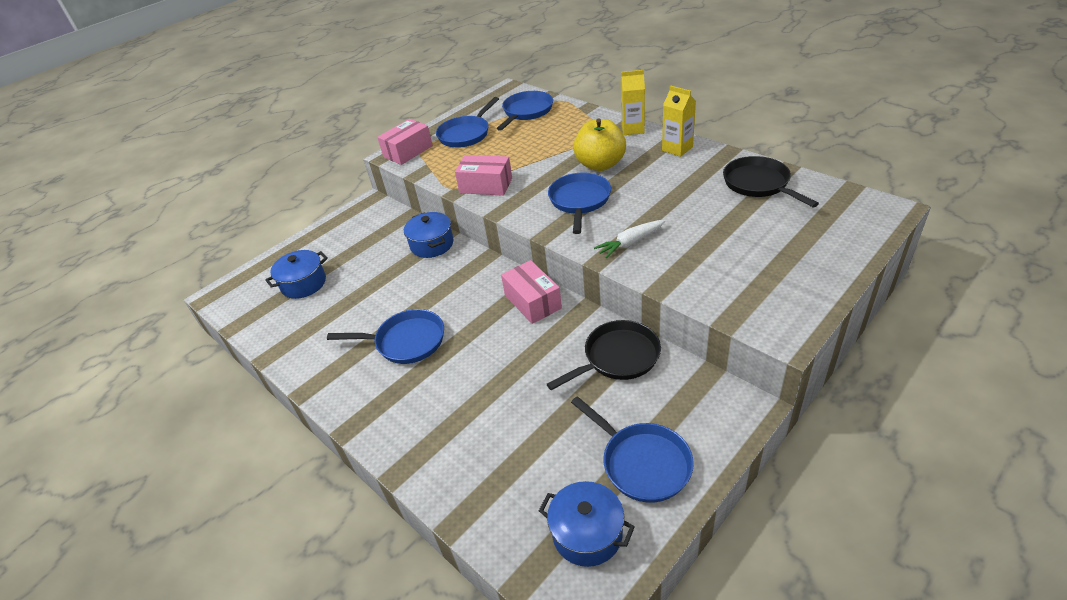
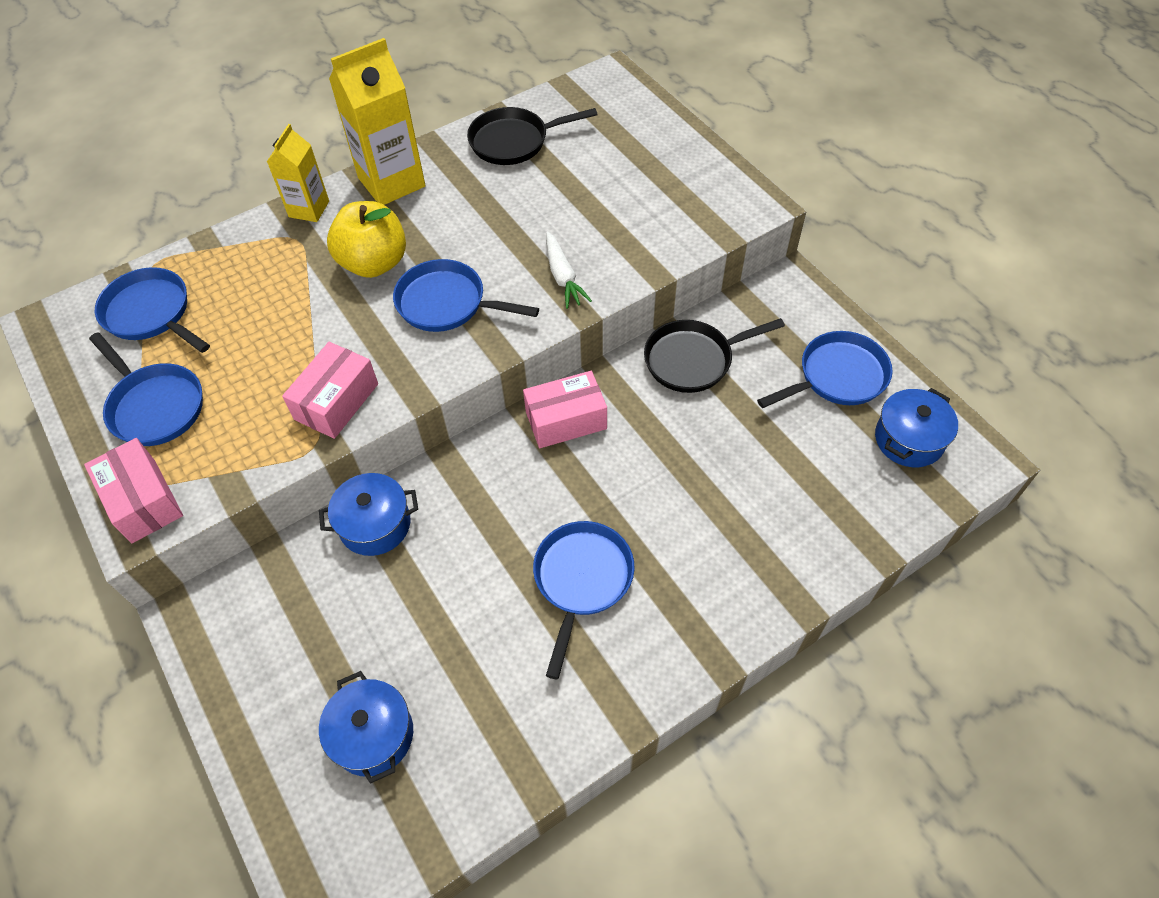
camera: 80 degrees left, 15 degrees up
black pan [547,320,661,390] -> black pan turned 90 degrees counterclockwise [644,318,785,393]
yellow carton [662,86,696,157] -> yellow carton [329,38,426,205], size x1.67

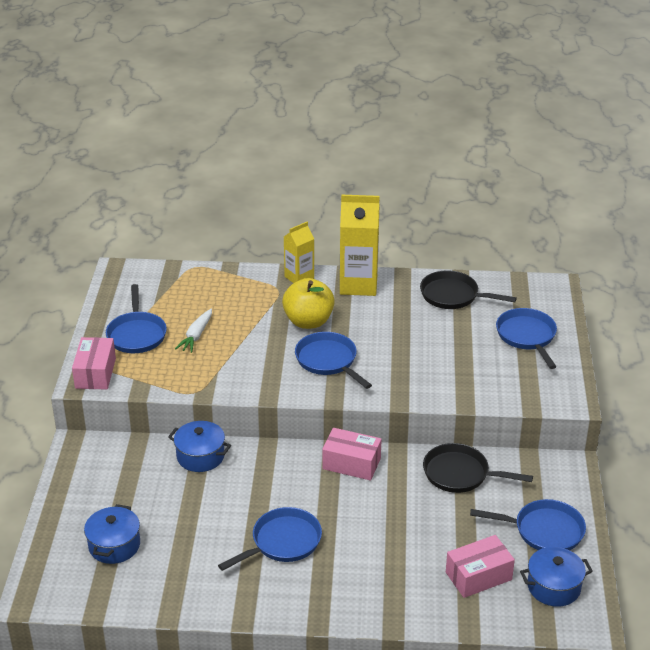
camera: 35 degrees right, 20 degrees down
blue pan [95,267,210,353] -> blue pan moved to [496,308,557,369]
pink box [282,342,378,439] -> pink box moved to [446,535,515,598]
white carrot [546,231,592,309] -> white carrot moved to [175,309,212,353]

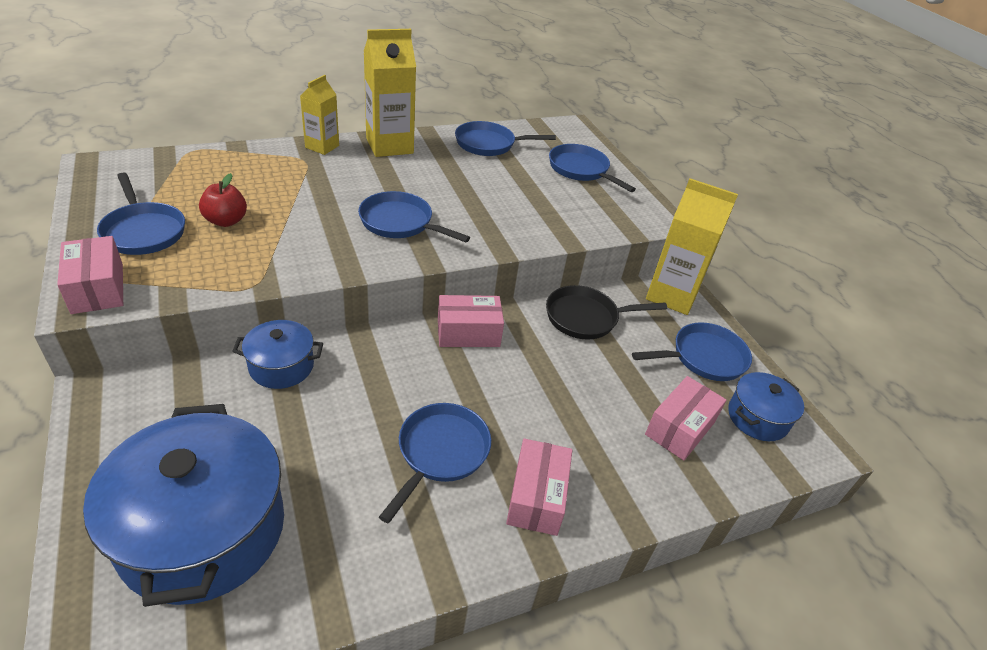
camera: 30 degrees left, 5 degrees up
blue pot [84,504,140,564] -> blue pot [83,404,284,607], size x1.99
white carrot [175,309,212,353] -> red apple [199,173,247,227]
yellow apple [282,278,335,329] -> none
black pan [420,270,517,309] -> blue pan [455,121,556,156]
none -> pink box [506,438,572,536]
none -> yellow carton [646,178,738,315]

